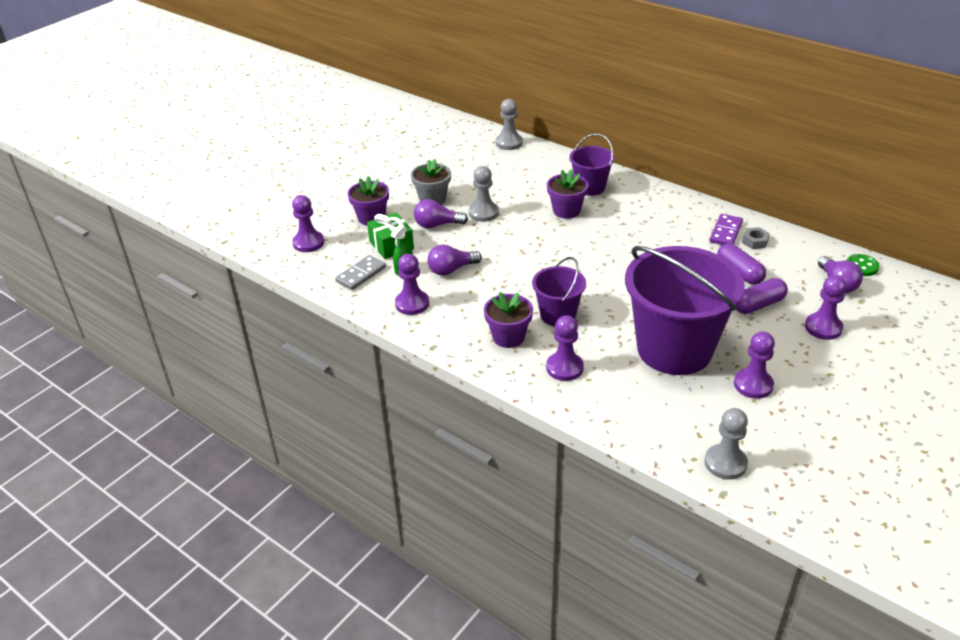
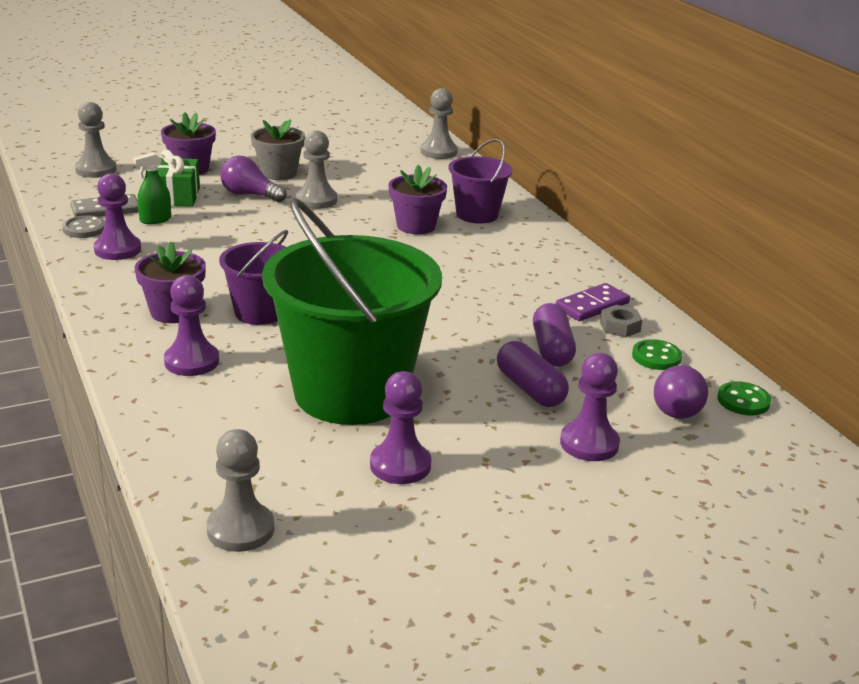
camera: 25 degrees right, 10 degrees down
purple pawn [292,195,324,252] -> grey pawn [75,102,117,178]
purple light bulb [428,244,482,276] -> none
purple bucket [625,246,745,375] -> green bucket [262,198,442,425]
purple capsule [736,278,788,314] -> purple capsule turned 60 degrees clockwise [497,341,569,407]
none -> grey button [62,216,105,238]
none -> green button [632,339,682,370]

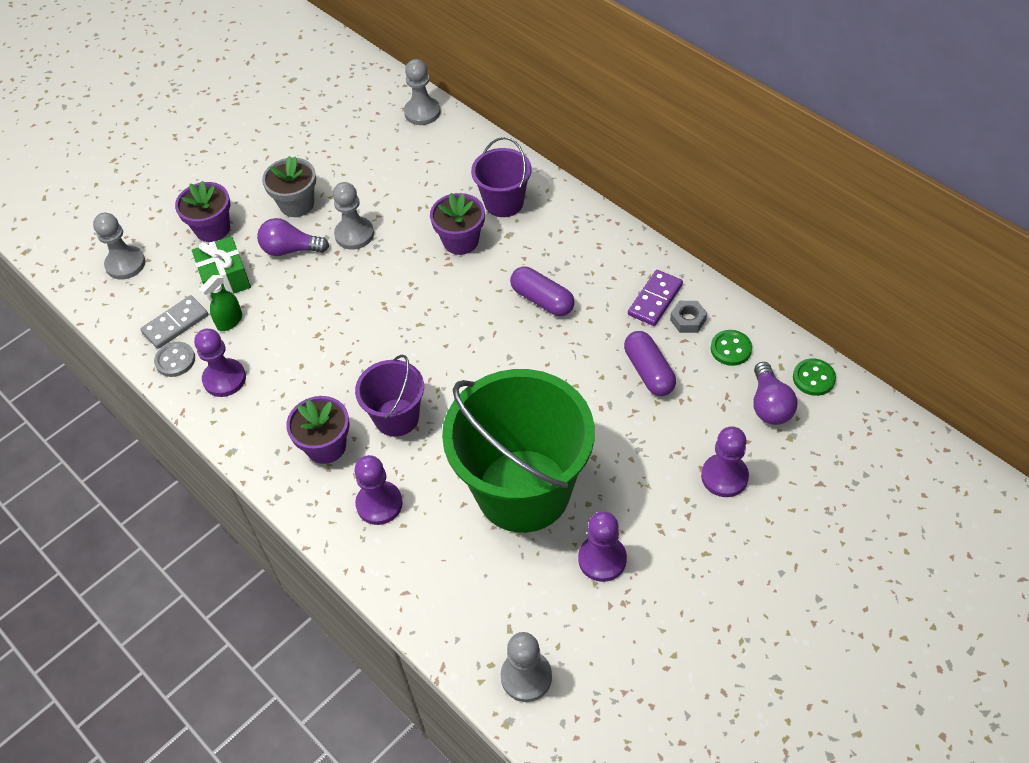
camera: 15 degrees left, 25 degrees up
purple capsule [497,341,569,407] -> purple capsule moved to [510,267,575,316]

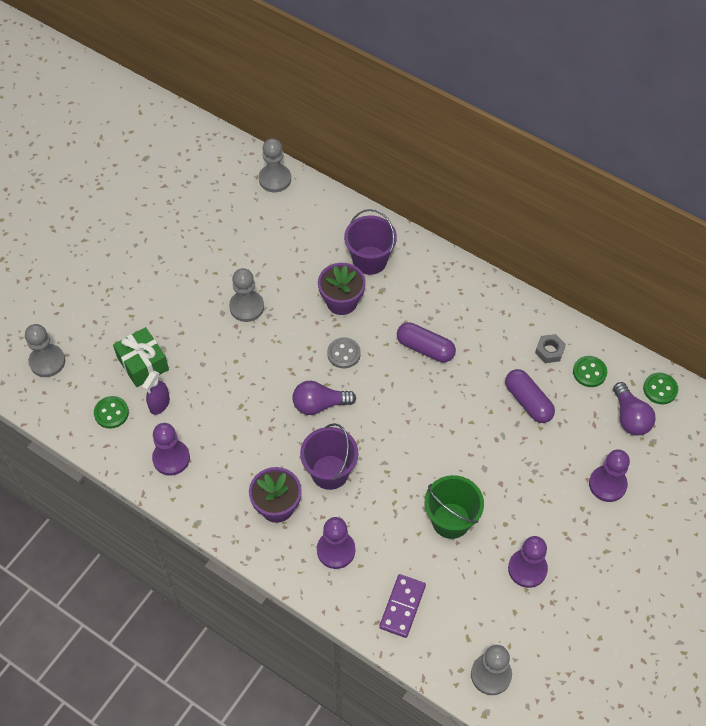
camera: 15 degrees left, 5 degrees up
grey domino [140,295,208,349] -> green button [94,396,129,429]
grey button [154,342,195,377] -> grey button moved to [327,337,361,368]
purple flower pot [175,181,230,242] -> none
green spray bottle [199,275,242,331] -> purple spray bottle [142,371,170,415]
purple light bulb [257,218,329,256] -> purple light bulb moved to [292,381,356,415]
grey flower pot [262,156,316,217] -> none
green bucket [442,369,595,533] -> green bucket [425,475,484,539], size x0.50
purple domino [628,270,683,326] -> purple domino moved to [379,574,426,638]

